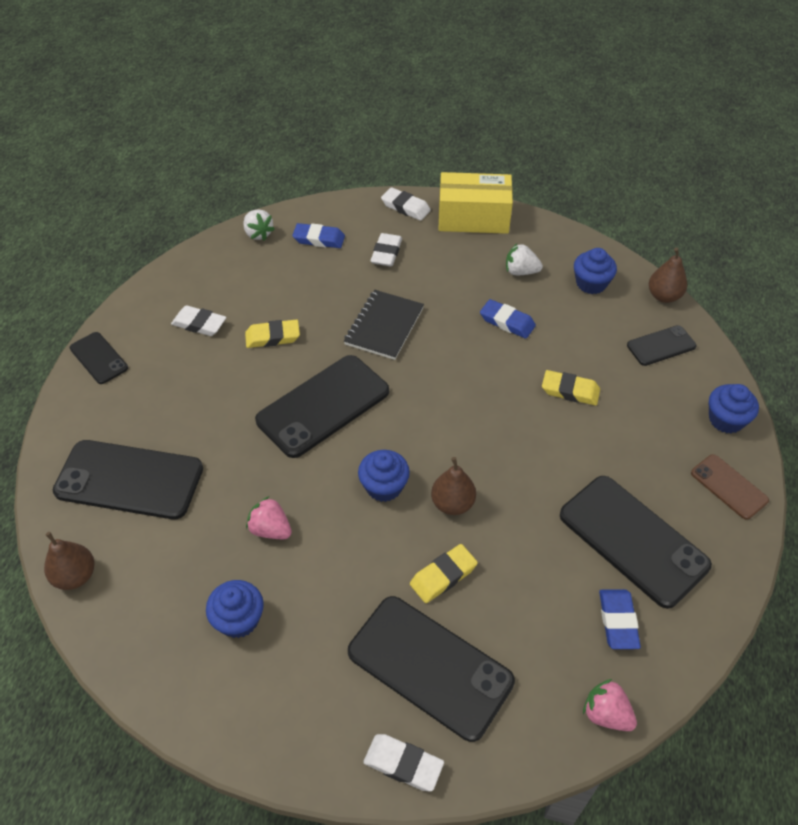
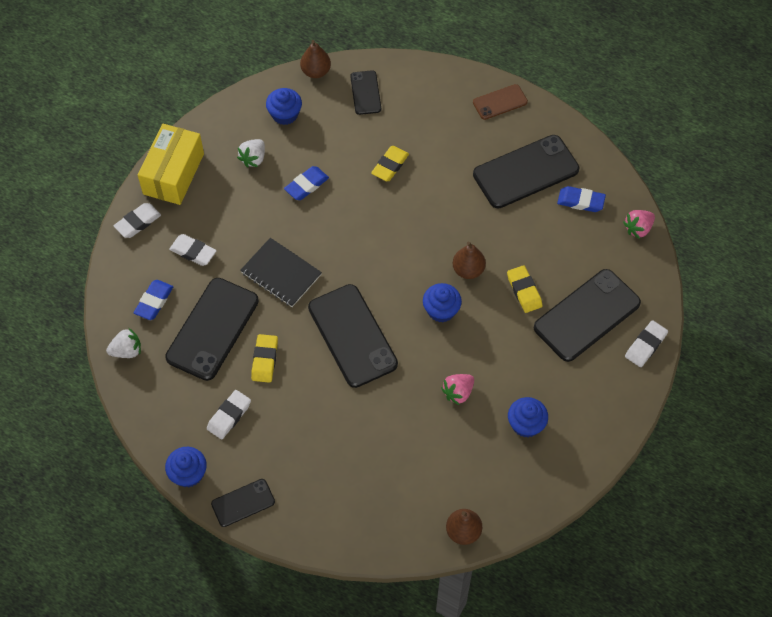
camera: 75 degrees left, 10 degrees up
black phone [53,440,203,519] -> black phone moved to [165,278,259,381]
blue cupcake [709,384,759,434] -> blue cupcake moved to [165,447,207,487]

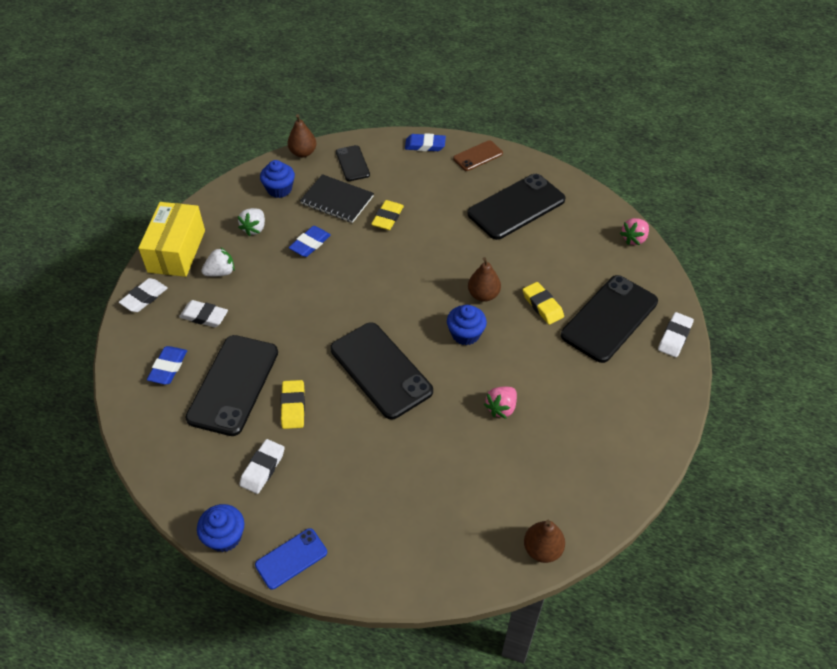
camera: 10 degrees left, 10 degrees down
white strawberry [106,328,141,358] -> white strawberry moved to [201,247,234,276]
black phone [211,479,275,527] -> blue phone [255,528,327,590]
black notebook [240,238,322,307] -> black notebook moved to [300,174,374,223]
blue cupcake [508,397,548,438] -> none
blue eraser [557,186,606,212] -> blue eraser moved to [405,133,446,151]

